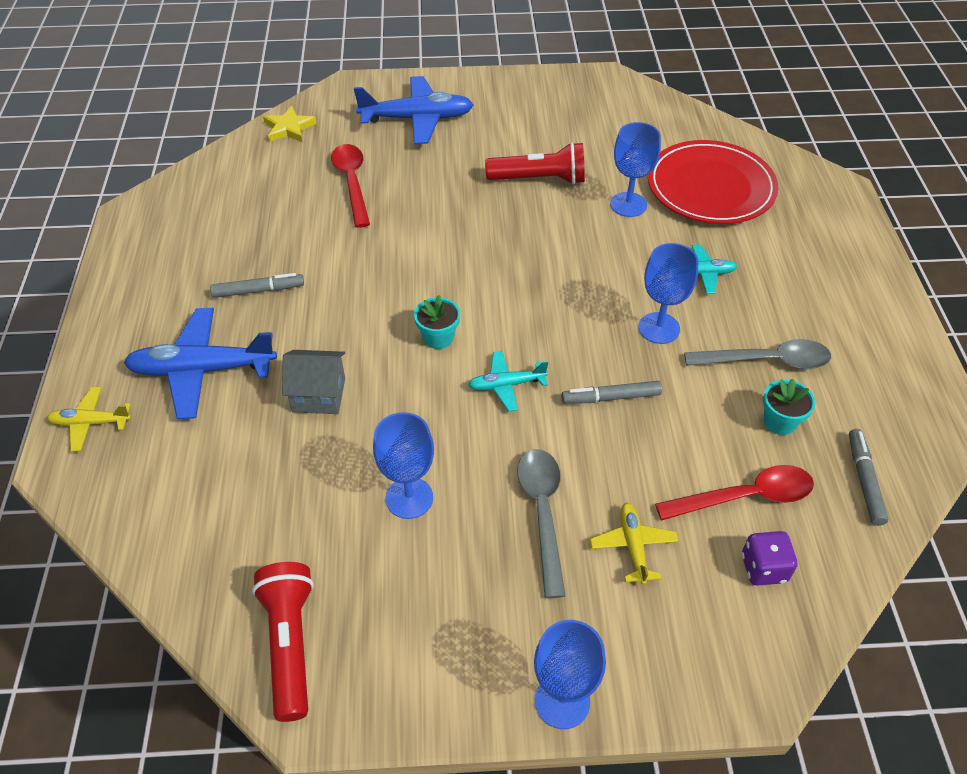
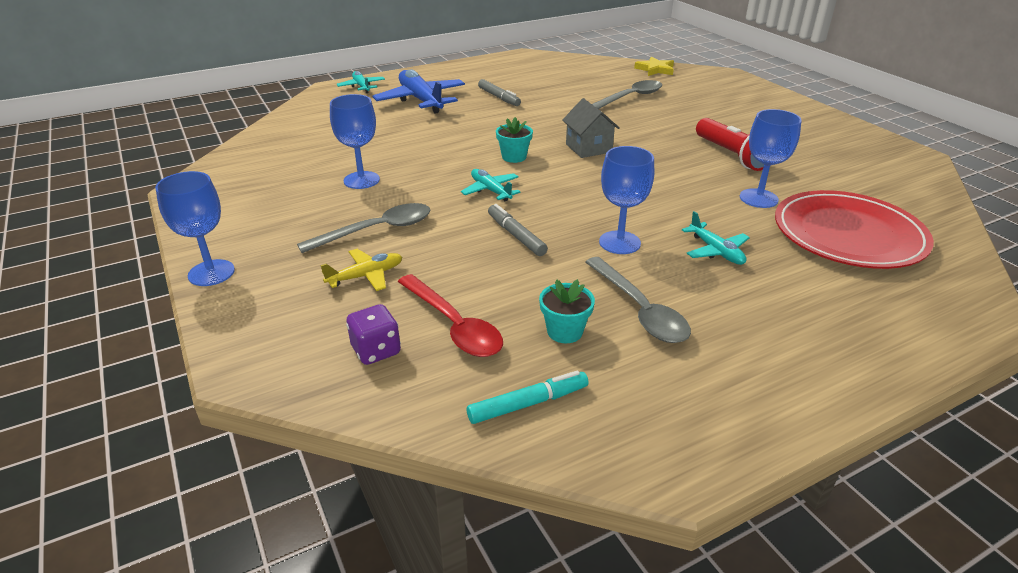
camera: 65 degrees right, 15 degrees down
yellow plane [47,387,131,451] -> turquoise plane [337,71,385,93]
red flashlight [252,562,314,722] -> none
grey house [282,350,345,414] -> grey house moved to [562,98,620,158]
red spoon [331,144,370,228] -> grey spoon [592,80,662,109]
blue plane [354,76,473,144] -> none
grey marker [849,429,888,526] -> turquoise marker [467,370,589,424]

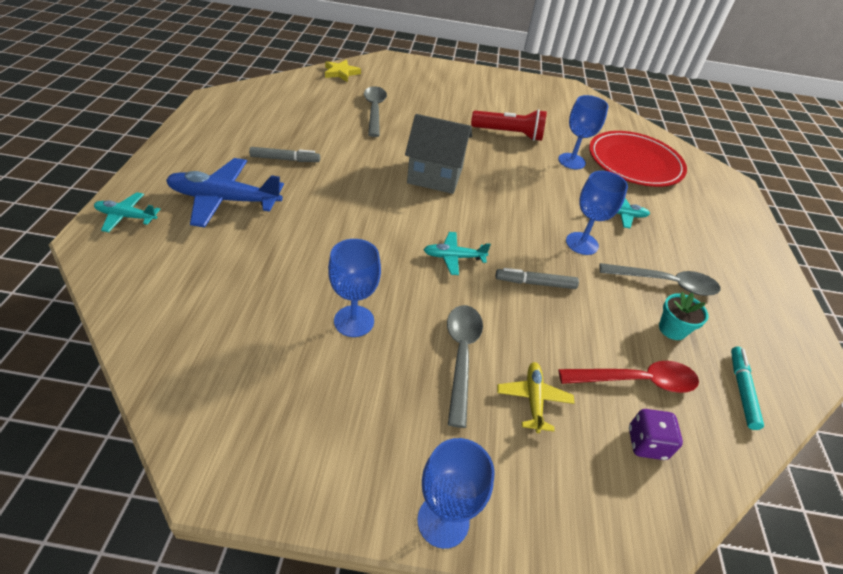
camera: 60 degrees left, 10 degrees up
turquoise flower pot [496,117,533,163] -> none
grey house [562,98,620,158] -> grey house [405,114,472,194], size x1.50

